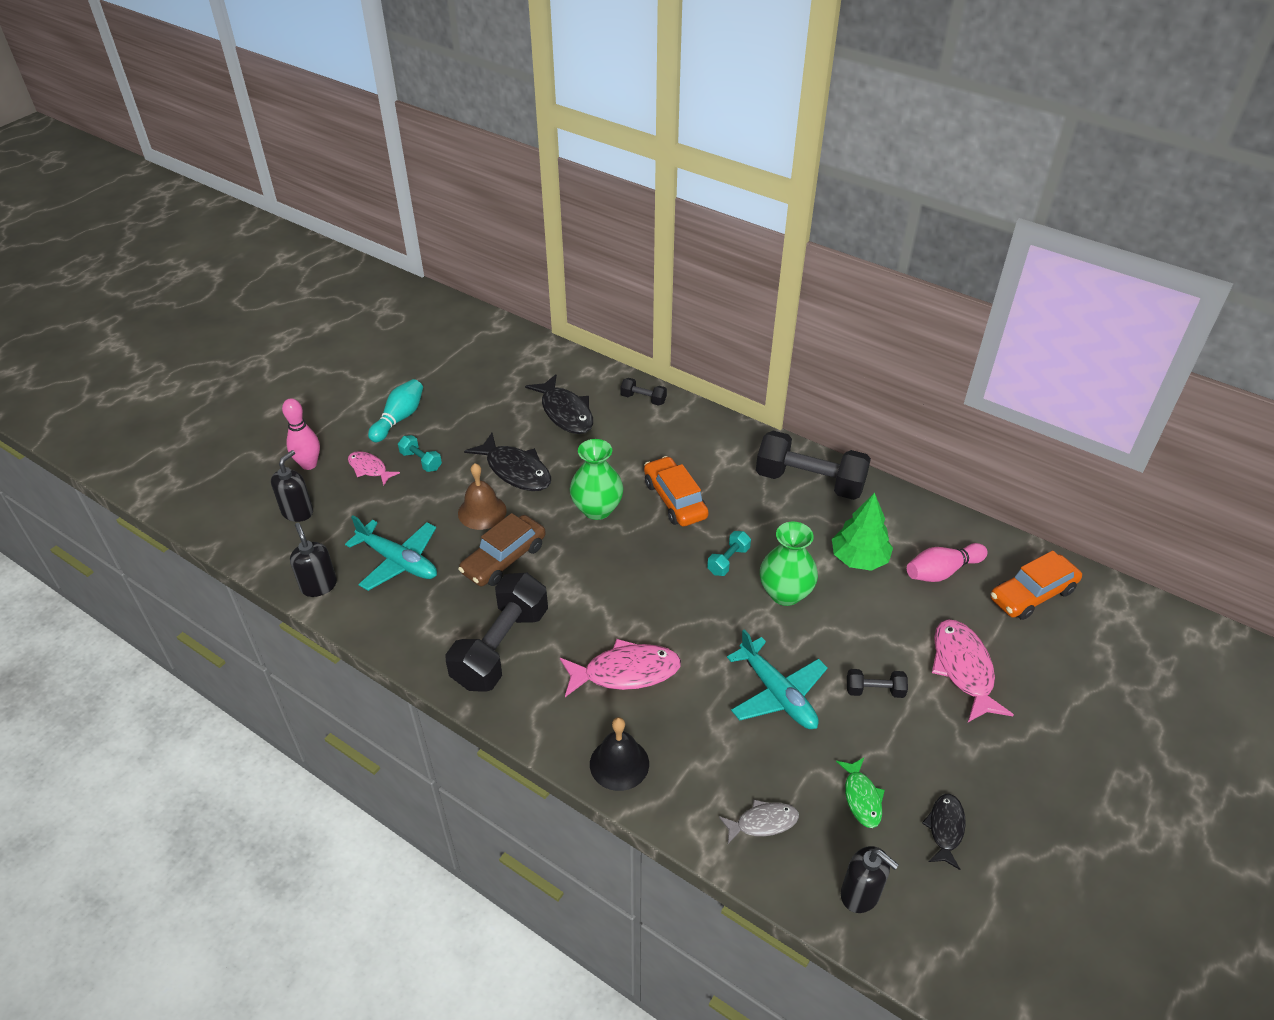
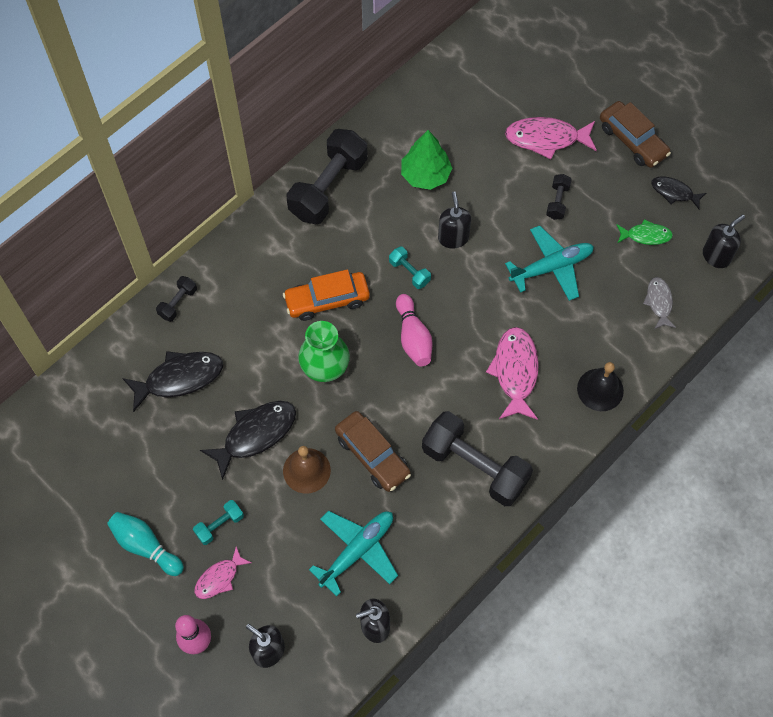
camera: 80 degrees left, 20 degrees up
green vase [760,522,818,606] -> black soap dispenser [438,191,471,249]
pink bowling pin [907,543,988,582] -> pink bowling pin moved to [396,294,433,366]
orange car [990,551,1082,620] -> none
none -> brown car [600,101,671,168]

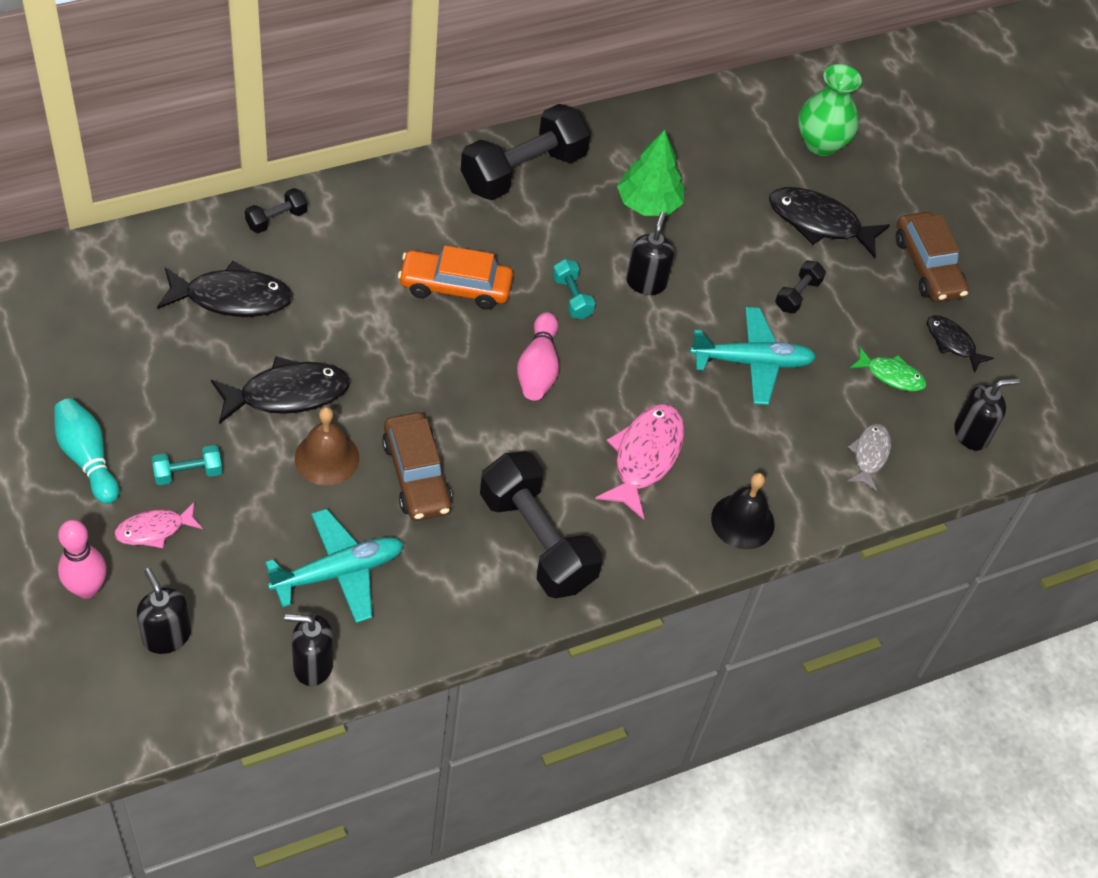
camera: 15 degrees right, 10 degrees down
green vase [298,321,350,382] -> green vase moved to [798,64,862,156]
pink fish [505,117,597,159] -> black fish [769,187,890,258]

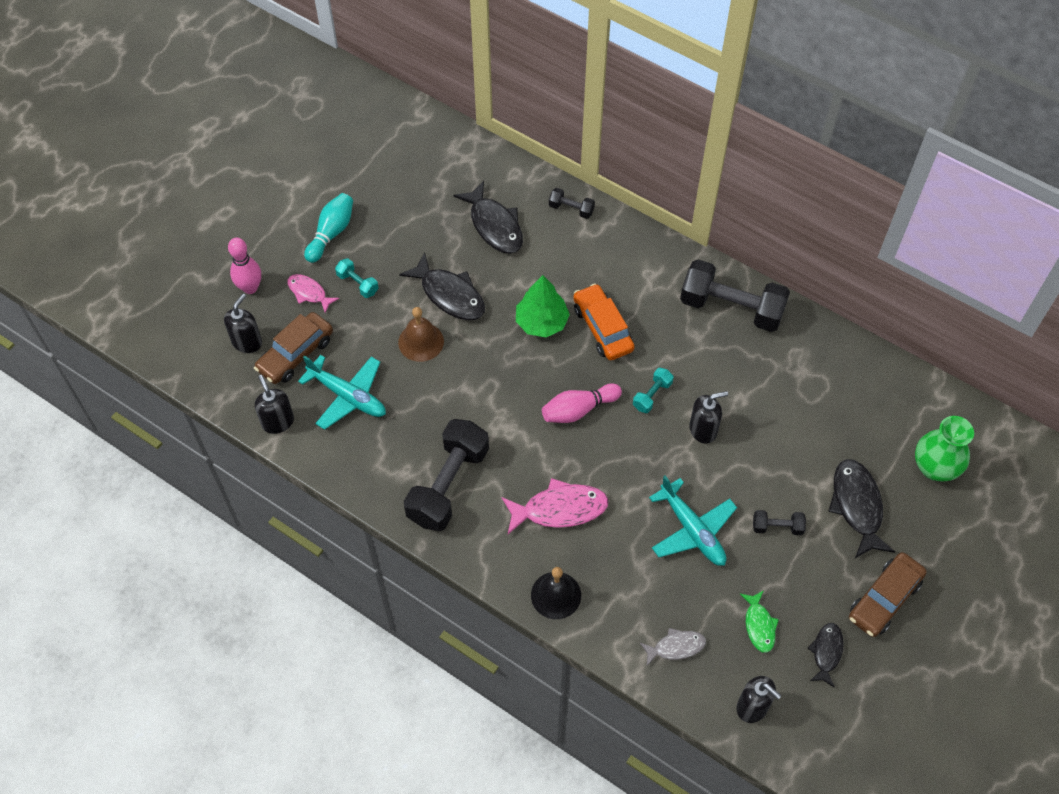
camera: 65 degrees right, 5 degrees up
brown car [382,412,452,521] -> brown car moved to [254,312,333,384]
green tree [617,130,684,216] -> green tree moved to [516,275,570,337]

